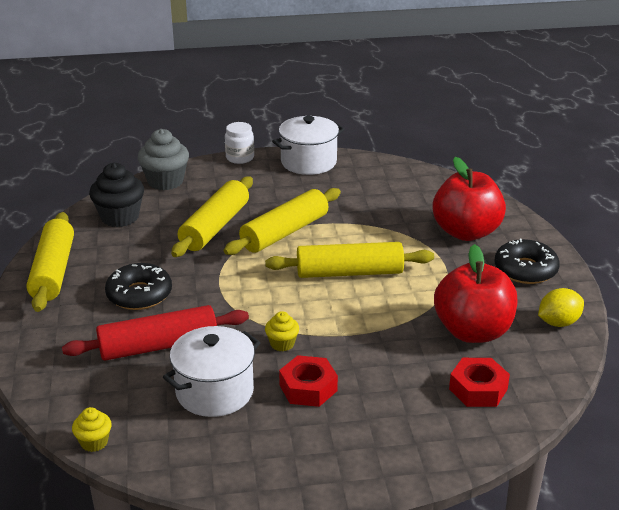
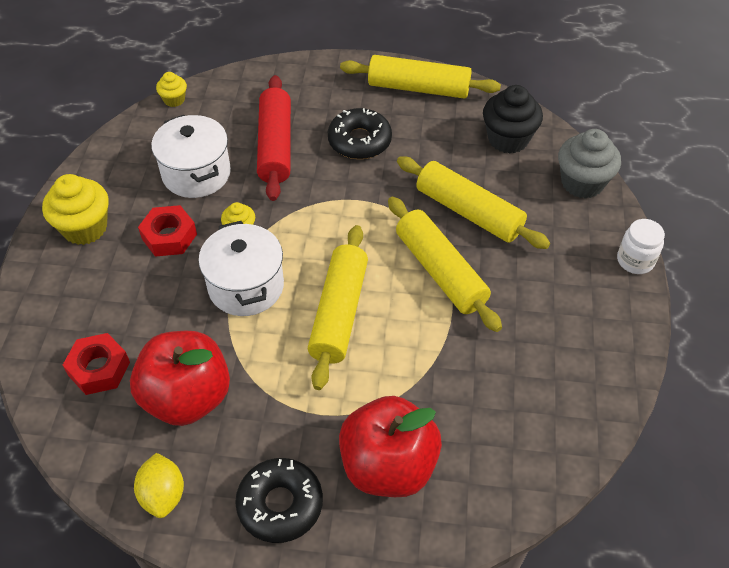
camera: 105 degrees right, 20 degrees up
white pot [272,116,345,175] -> white pot moved to [198,221,284,316]
none -> yellow cupcake [42,174,109,245]

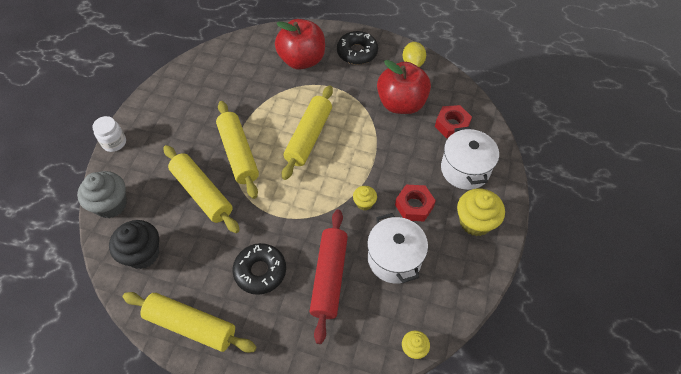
camera: 170 degrees left, 5 degrees up
white pot [198,221,284,316] -> white pot moved to [441,127,499,190]

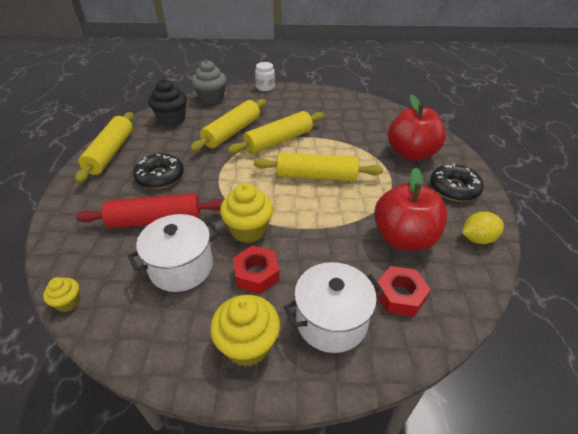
camera: 75 degrees right, 15 degrees down
yellow cupcake [353,186,377,210] -> yellow cupcake [220,183,273,243], size x1.87

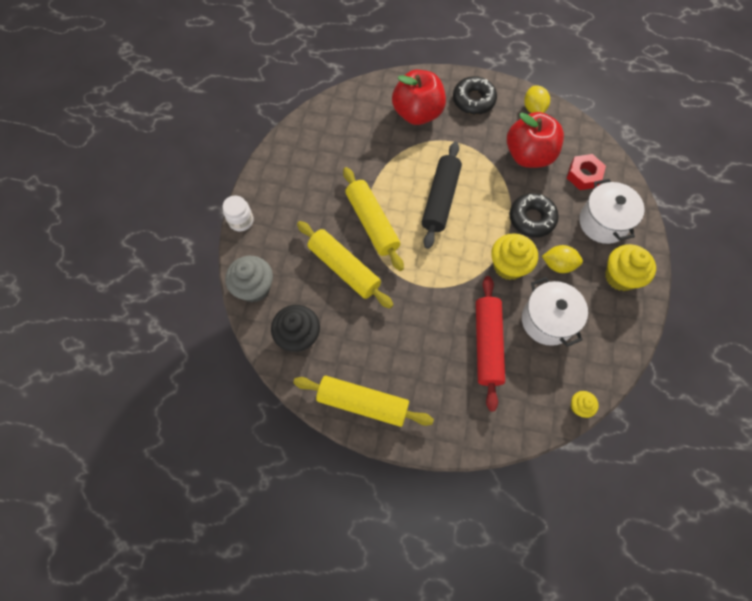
camera: 80 degrees left, 25 degrees up
black donut [133,153,184,189] -> black donut moved to [509,193,559,237]
red nut [233,245,280,294] -> yellow lemon [542,245,583,273]
yellow rolling pin [254,152,383,181] -> black rolling pin [422,142,462,249]

